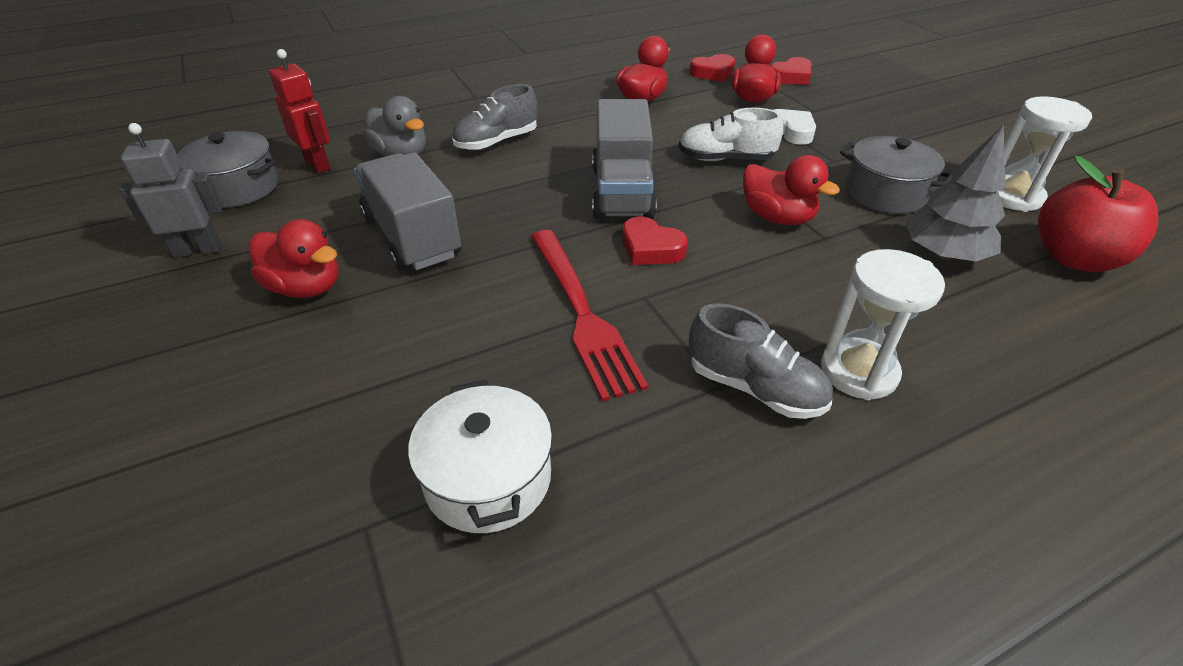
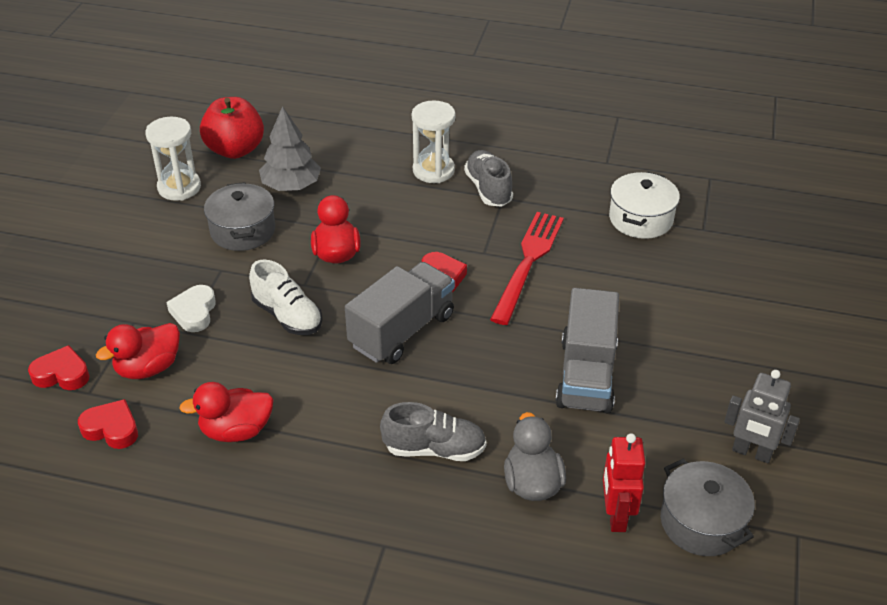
camera: 140 degrees left, 0 degrees up
red duck [250,219,339,298] -> none

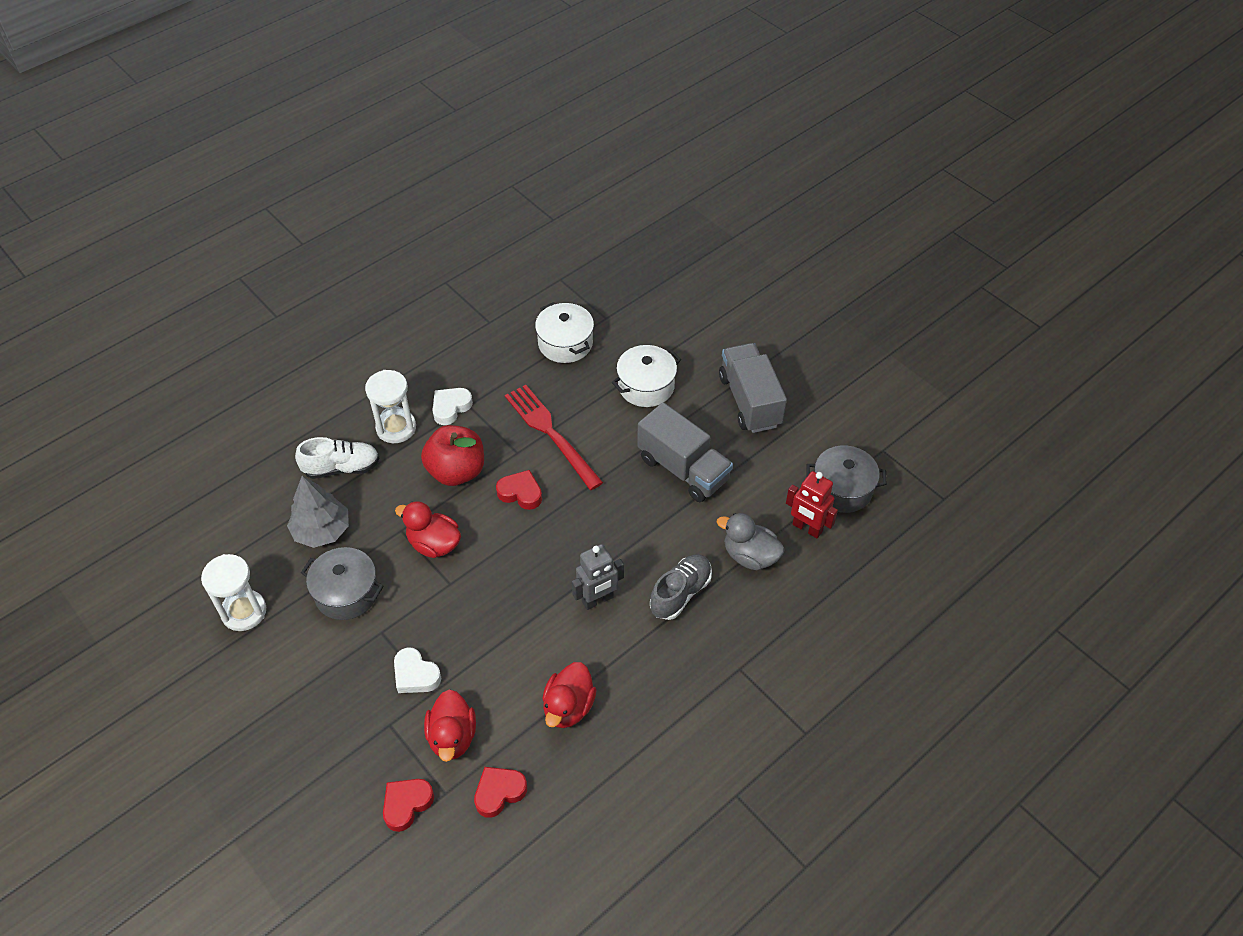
camera: 55 degrees left, 10 degrees up
red apple [200,97,264,159] -> red apple moved to [421,425,484,486]
white shoe [249,260,322,335] -> white shoe moved to [295,437,380,479]
grey truck [345,262,455,364] -> grey truck moved to [719,343,787,433]
grey shoe [464,150,513,207] -> white heart [432,388,473,425]
grey robot [724,370,800,463] -> grey robot moved to [572,544,624,610]
none -> white pot [612,345,681,407]

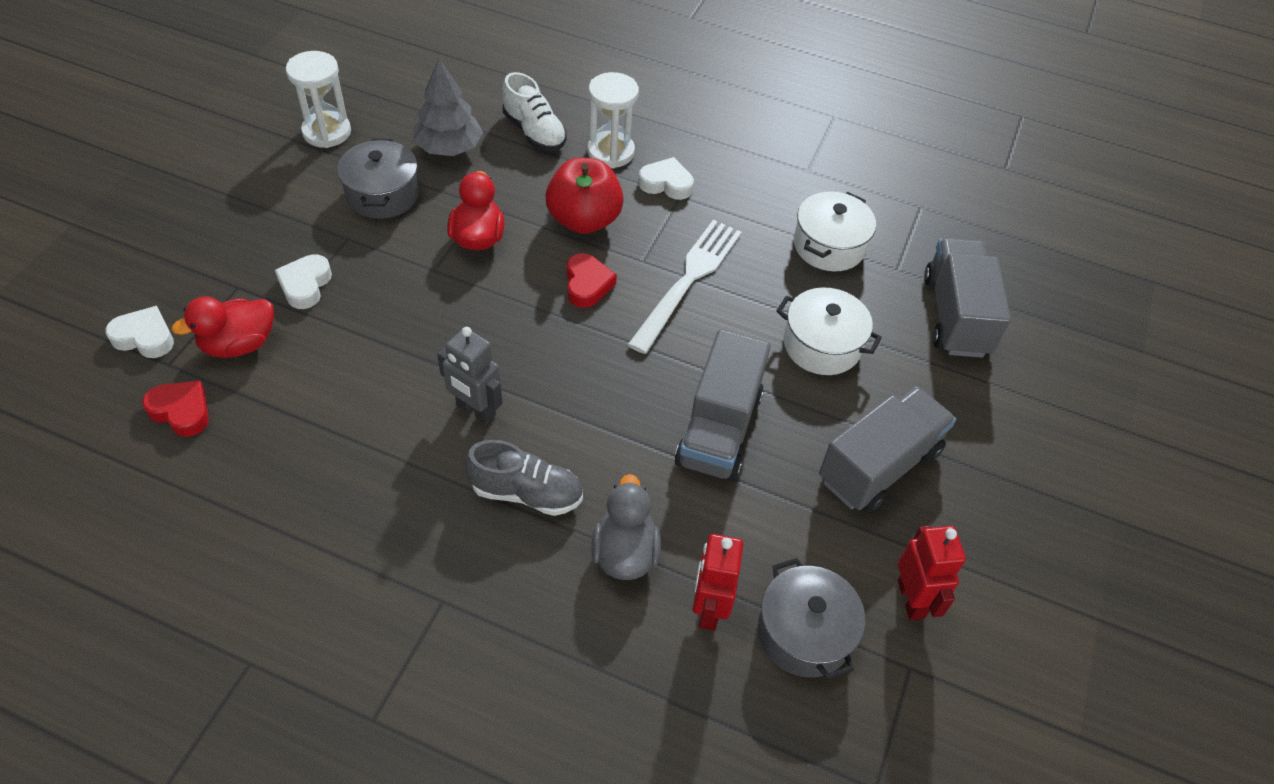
camera: 60 degrees right, 0 degrees up
red heart [383,779,434,832] -> white heart [105,306,174,358]
red fork [505,385,603,490] -> white fork [628,220,742,354]
red duck [542,662,596,728] -> none
none -> red robot [898,526,966,620]
none -> grey truck [924,238,1011,358]

